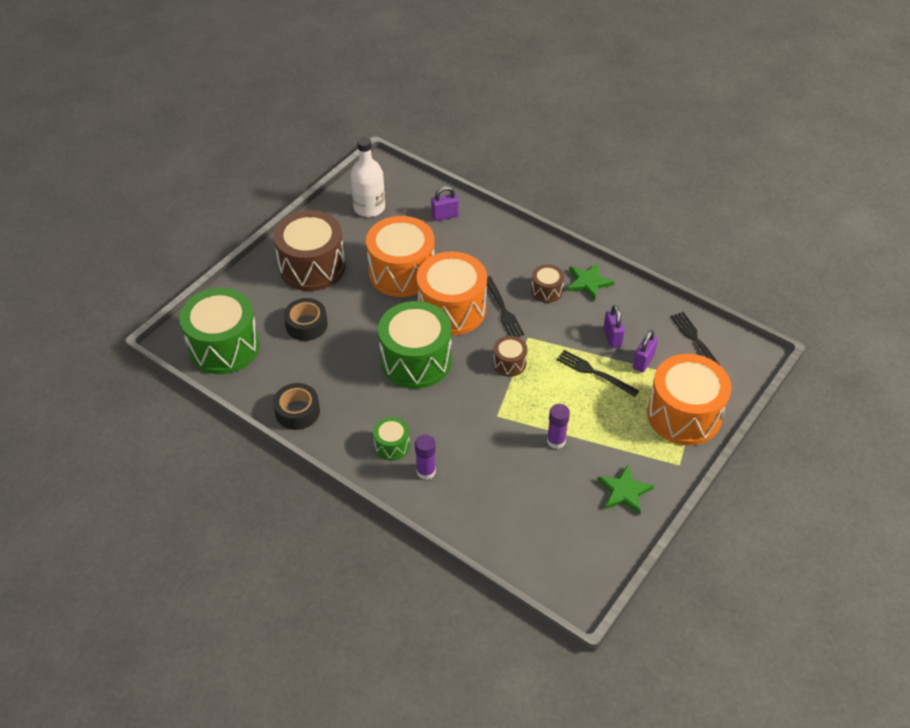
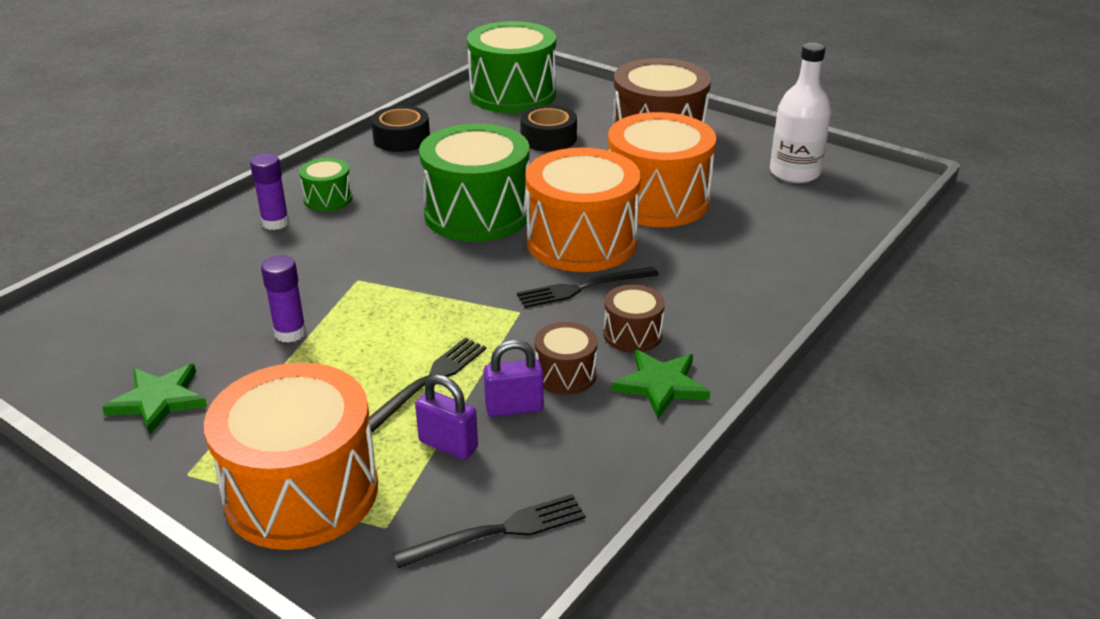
camera: 90 degrees right, 15 degrees down
purple padlock [431,186,459,221] -> none
brown drum [493,336,527,377] -> brown drum moved to [535,322,598,395]

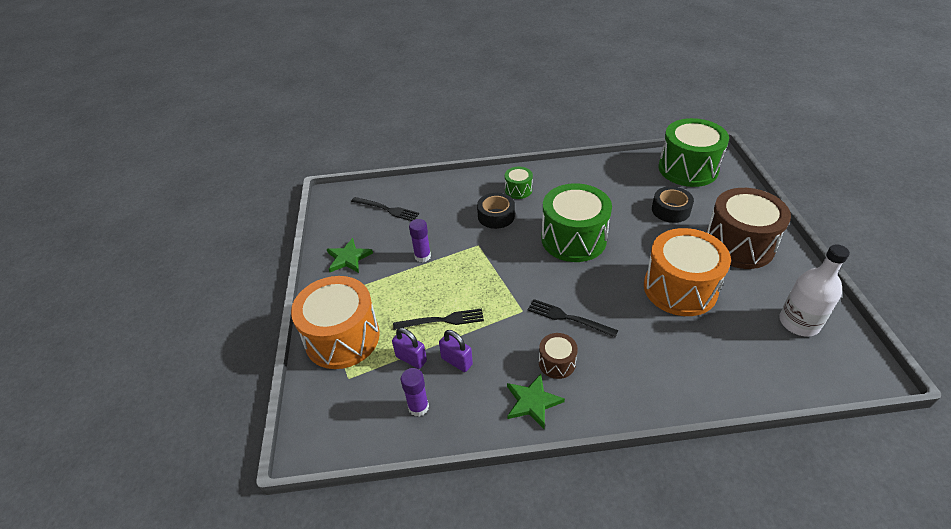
camera: 50 degrees right, 10 degrees up
purple glue stick [250,154,289,230] -> purple glue stick moved to [401,368,429,417]
black tape [371,106,430,152] -> black tape moved to [477,193,515,229]
black fork [393,494,586,568] -> black fork moved to [351,197,419,221]
purple padlock [415,375,478,460] -> purple padlock turned 45 degrees counterclockwise [392,328,427,369]
orange drum [526,147,641,272] -> none
brown drum [535,322,598,395] -> none

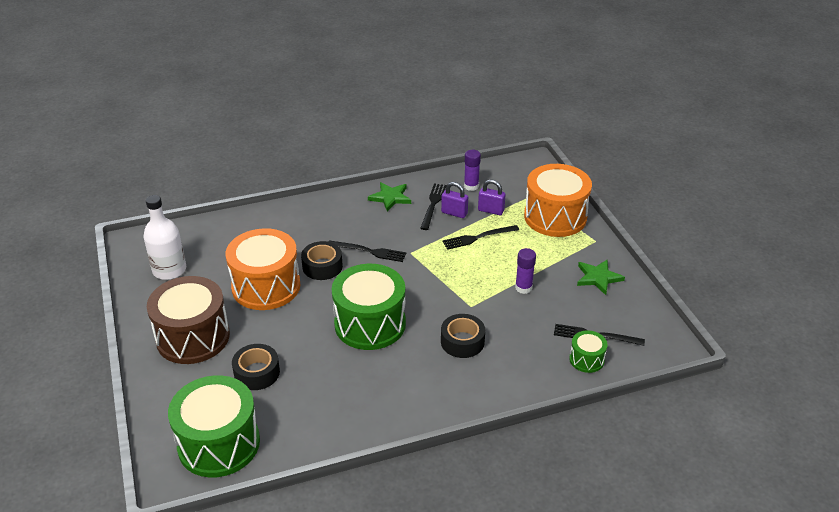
camera: 165 degrees right, 5 degrees down
green drum [505,167,533,199] -> green drum moved to [569,330,608,373]
brown drum [539,333,578,379] -> none
none -> black tape [301,241,343,280]
none -> black fork [420,184,446,230]

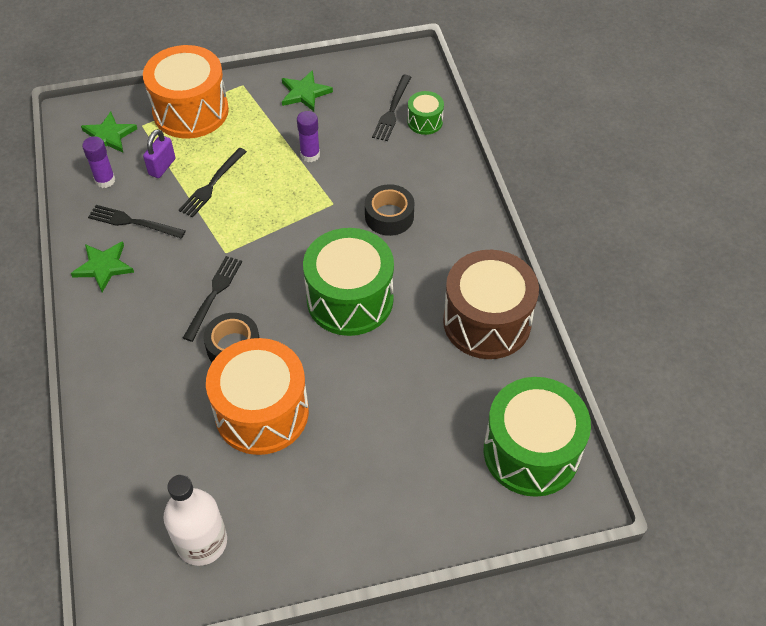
camera: 85 degrees left, 15 degrees up
brown drum [147,276,230,364] -> brown drum moved to [443,250,539,359]
black tape [232,344,280,390] -> none
purple padlock [441,182,468,218] -> none
black fork [442,225,519,250] -> black fork turned 45 degrees clockwise [179,148,247,218]
none -> green star [81,112,137,152]

